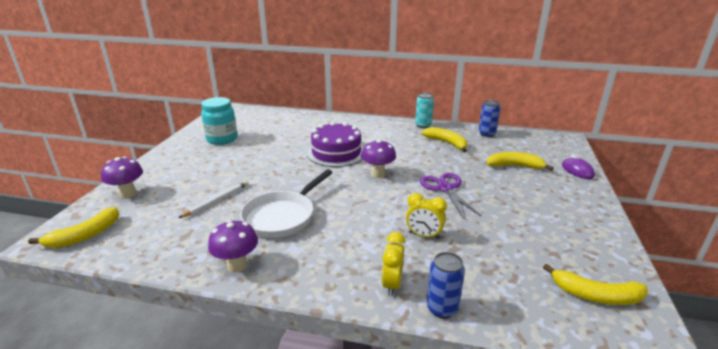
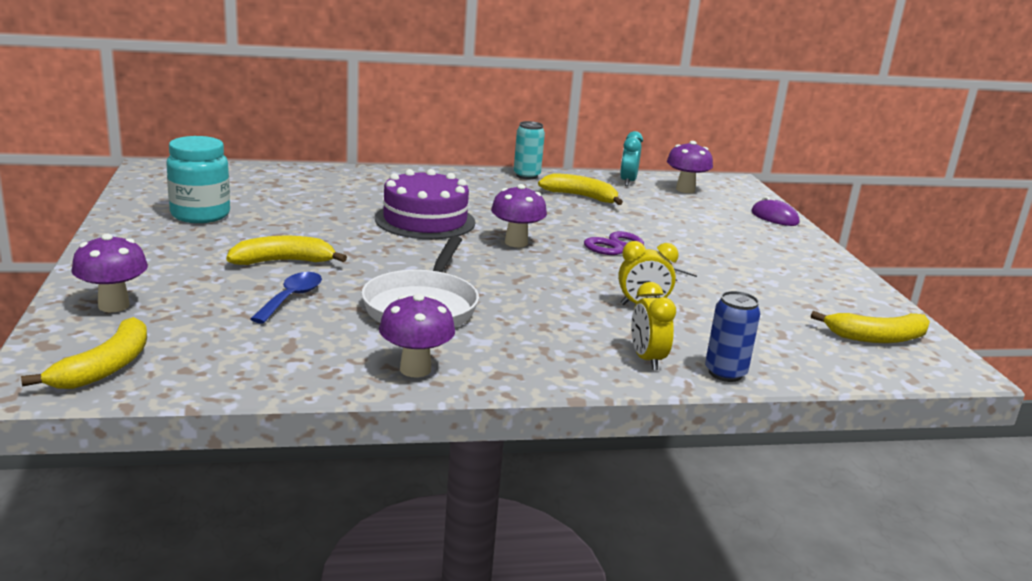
camera: 25 degrees left, 5 degrees down
white pencil [179,180,248,218] -> blue spoon [250,272,322,324]
blue can [479,100,500,137] -> turquoise clock [620,131,643,186]
yellow banana [486,152,553,171] -> yellow banana moved to [226,236,347,265]
none -> purple mushroom [667,141,713,193]

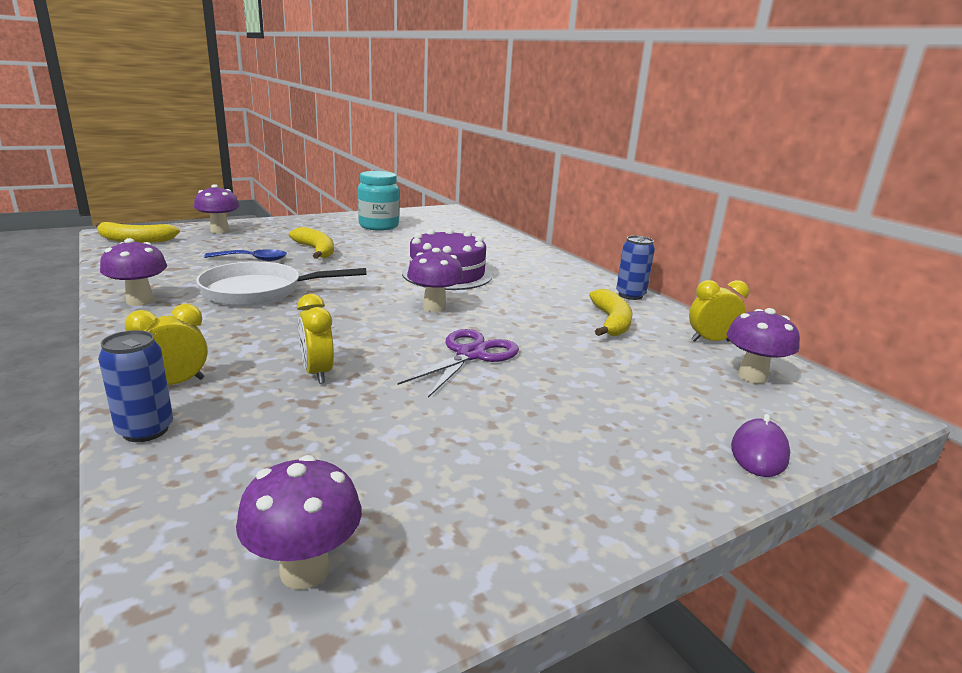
camera: 70 degrees right, 0 degrees up
turquoise can [514,121,545,180] -> blue can [616,236,655,300]
turquoise clock [620,131,643,186] -> yellow clock [689,280,749,342]
yellow banana [811,311,930,343] -> purple mushroom [236,455,362,590]

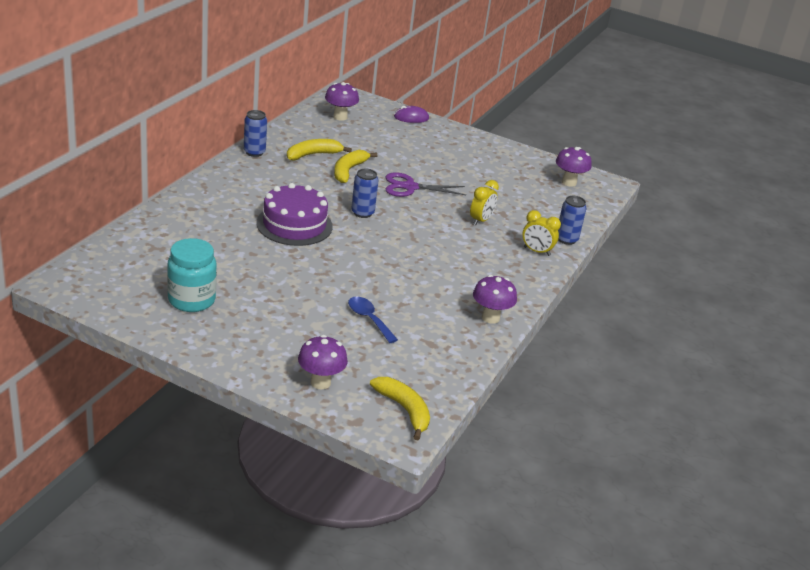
camera: 125 degrees left, 10 degrees up
white pan [196,261,366,306] -> none
yellow banana [289,227,334,259] -> yellow banana moved to [334,150,377,183]
purple mushroom [407,248,464,312] -> blue can [351,169,378,218]
yellow clock [689,280,749,342] -> none

